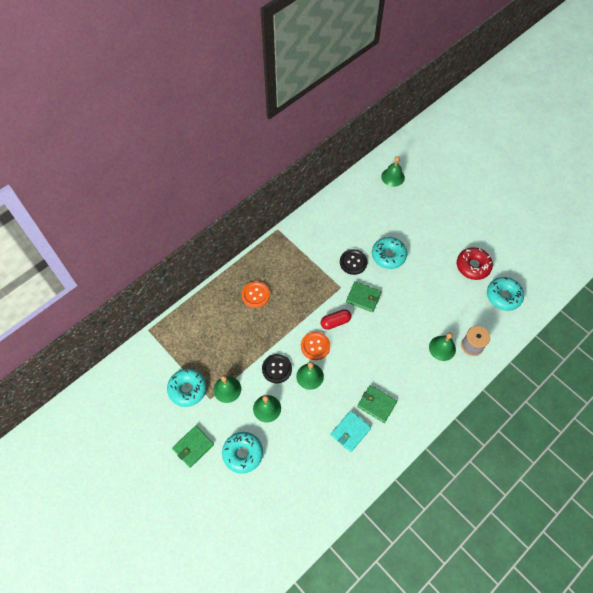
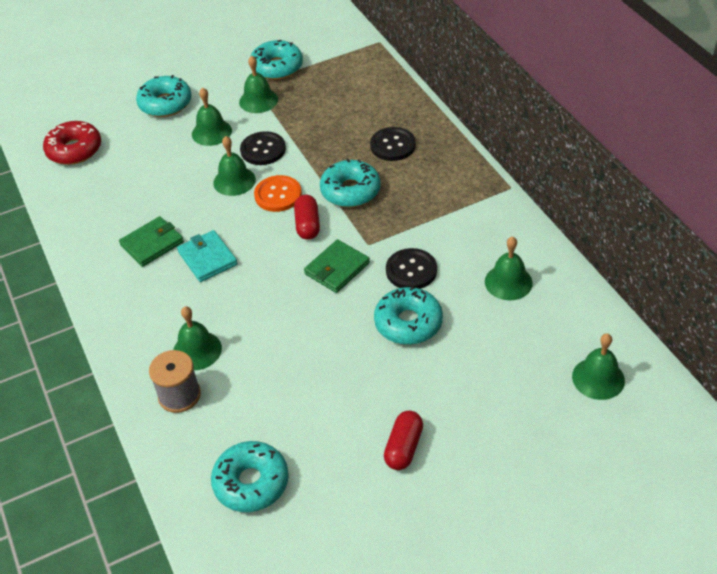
camera: 110 degrees right, 15 degrees down
green wallet [172,426,214,468] -> none
orange button [242,281,270,308] -> black button [370,127,416,161]
turquoise wallet [331,411,371,452] -> turquoise wallet moved to [177,230,238,282]
red donut [457,247,493,280] -> red donut moved to [43,121,101,165]
none -> turquoise donut [320,159,381,207]
none -> red capsule [384,411,423,470]
none -> green bell [485,236,533,300]

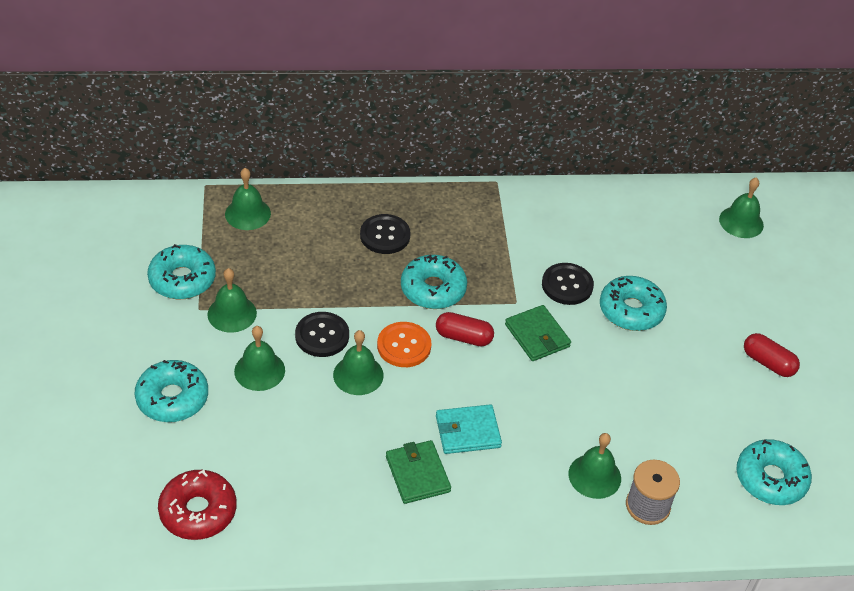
camera: 75 degrees left, 0 degrees up
green bell [485,236,533,300] -> green bell moved to [225,168,271,230]

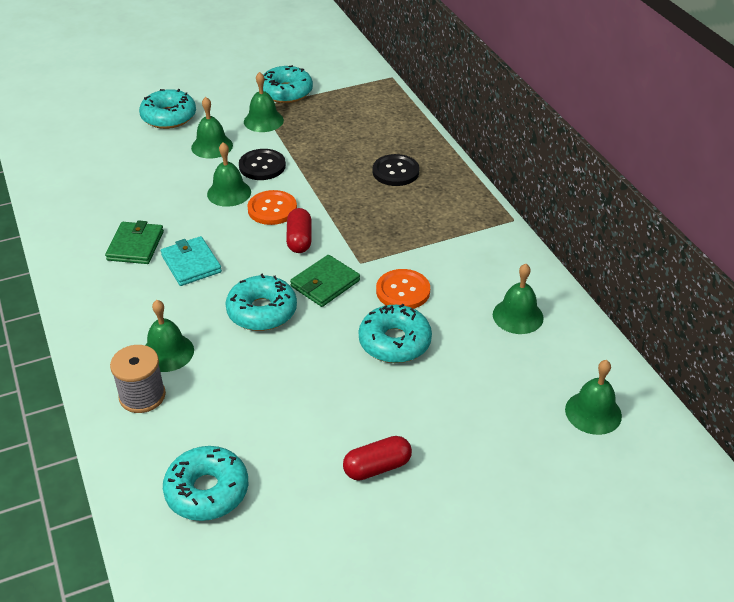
camera: 75 degrees right, 5 degrees down
red donut [158,470,237,540] -> none
green bell [225,168,271,230] -> green bell moved to [493,264,544,334]
green wallet [386,440,451,504] -> green wallet turned 45 degrees counterclockwise [105,220,164,264]
turquoise donut [401,255,467,309] -> turquoise donut moved to [225,274,297,331]
black button [542,263,594,305] -> orange button [376,269,430,309]
red capsule [744,333,800,377] -> red capsule turned 45 degrees clockwise [343,436,412,481]

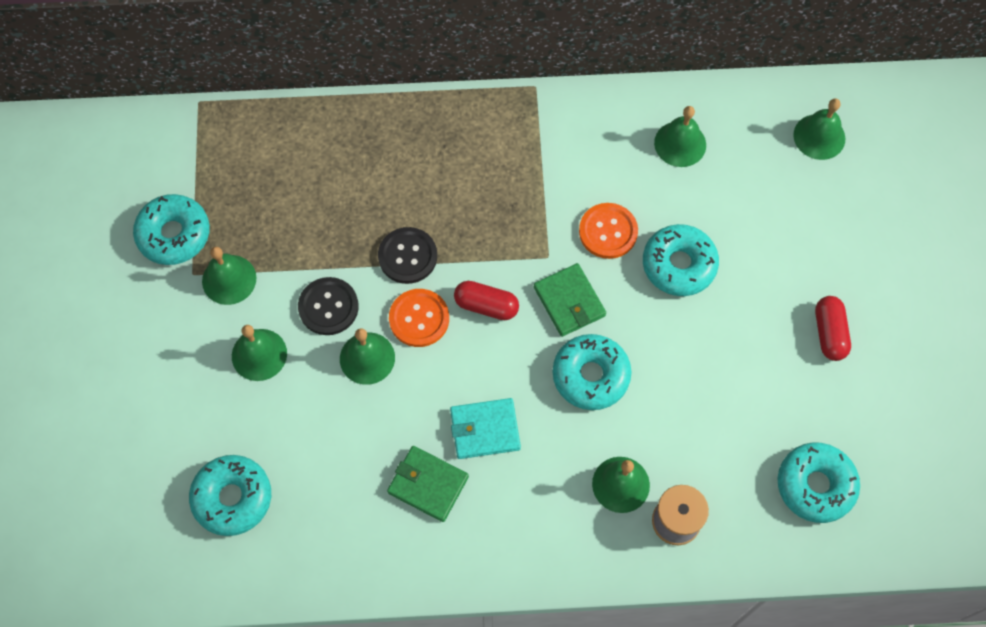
camera: 70 degrees left, 25 degrees up
turquoise donut [139,89,196,129] -> turquoise donut moved to [189,455,271,536]
black button [373,154,419,186] -> black button moved to [378,227,437,284]

